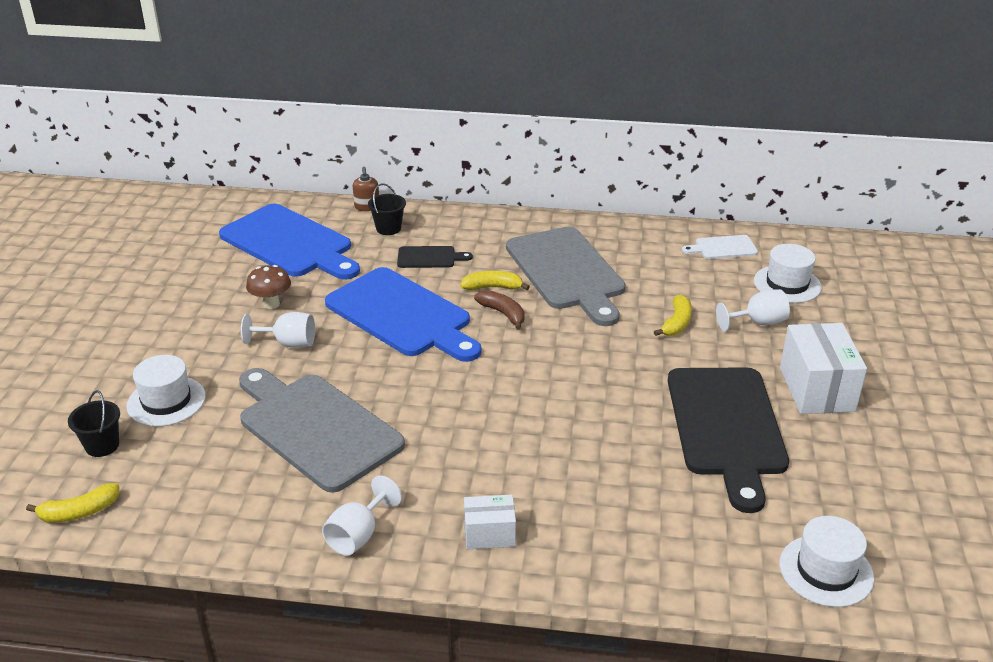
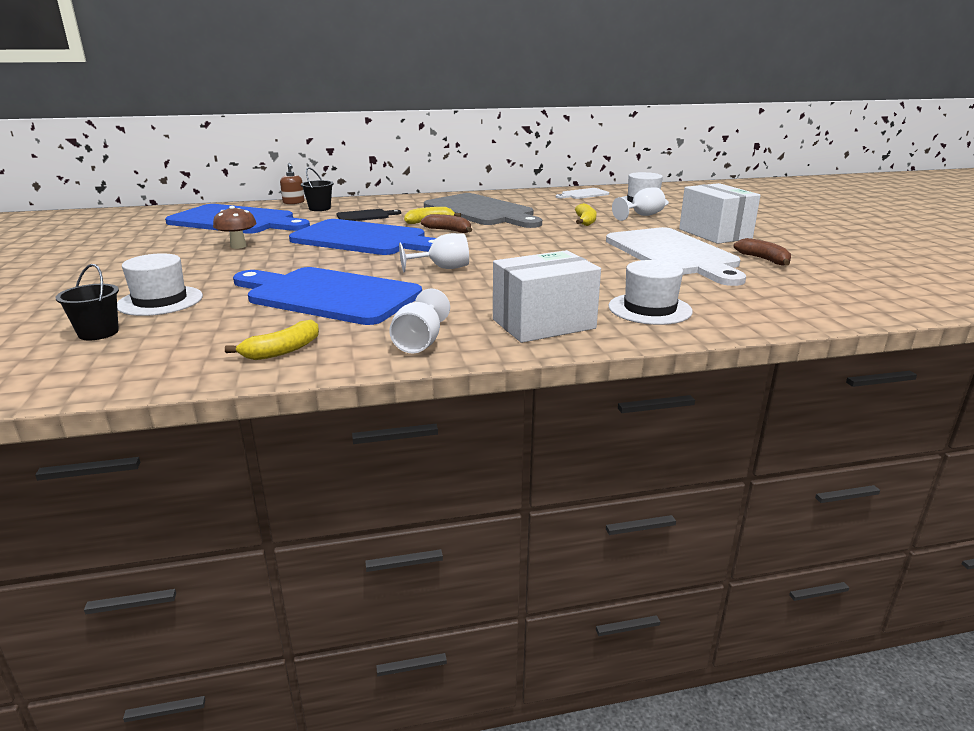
camera: 20 degrees left, 10 degrees down
yellow banana [26,483,119,523] -> yellow banana moved to [225,320,319,360]
grey cutting board [239,368,405,493] -> blue cutting board [233,267,422,325]
white goblet [241,312,315,348] -> white goblet moved to [399,233,469,272]
white box [464,495,516,549] -> white box [493,250,601,343], size x1.77
black cutting board [668,368,789,513] -> white cutting board [606,227,746,286]
white hat [779,516,874,607] -> white hat moved to [608,260,693,325]
none -> brown banana [734,238,791,266]

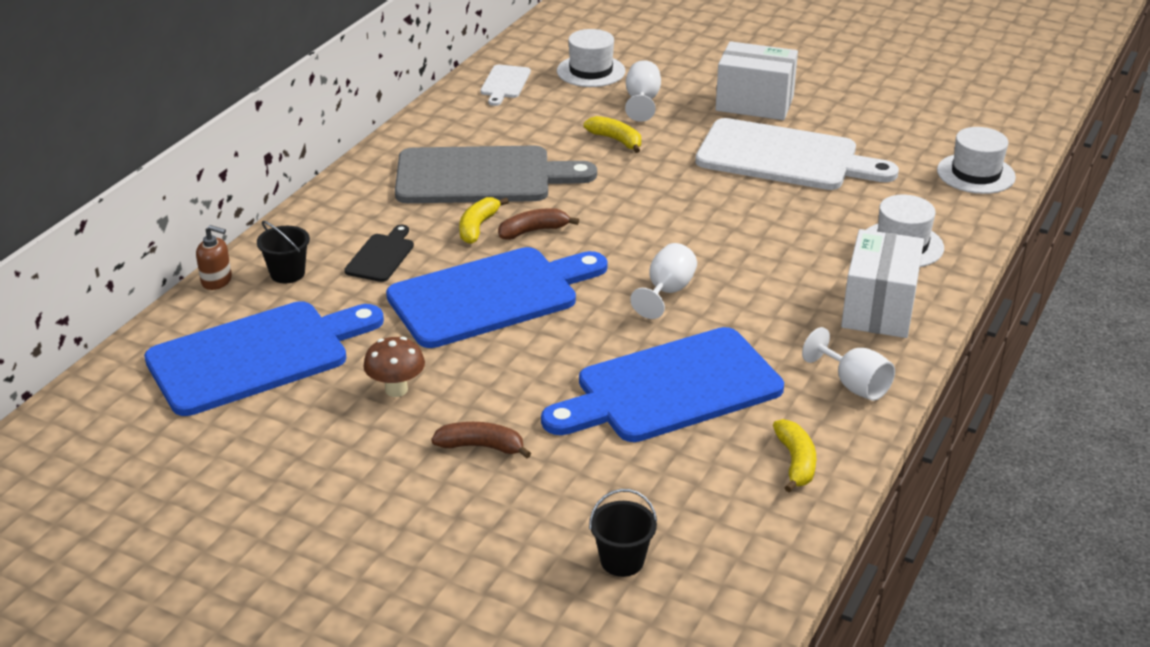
camera: 50 degrees left, 10 degrees up
white hat [117,253,203,316] -> white hat moved to [937,127,1016,194]
brown banana [734,238,791,266] -> brown banana moved to [431,422,531,459]

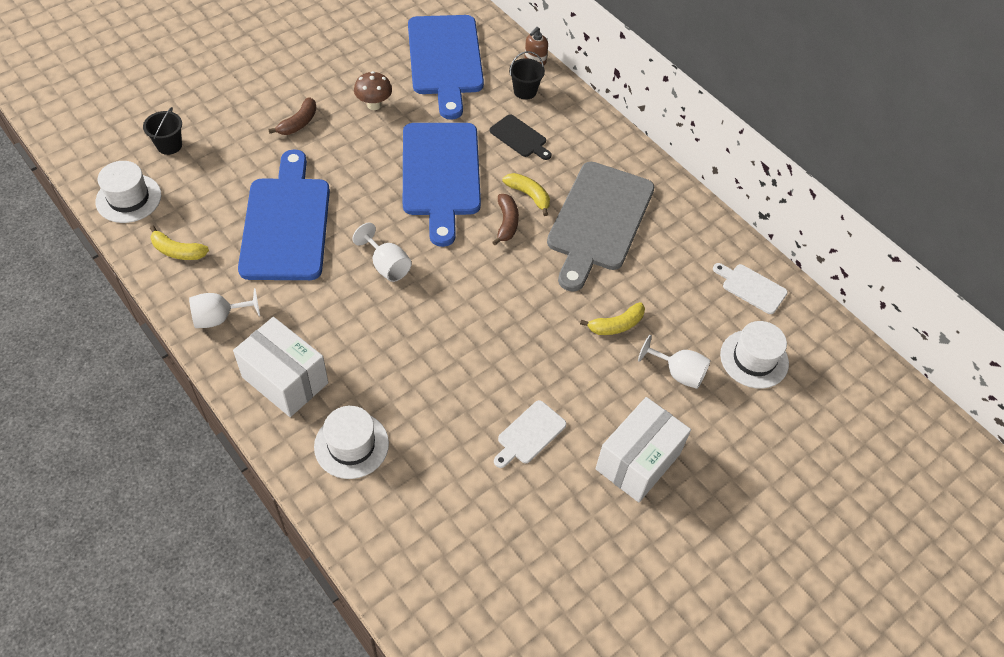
camera: 110 degrees right, 20 degrees up
white cutting board [695,118,899,190] -> white cutting board [494,400,567,468], size x0.45
white hat [937,127,1016,194] -> white hat moved to [96,161,161,223]

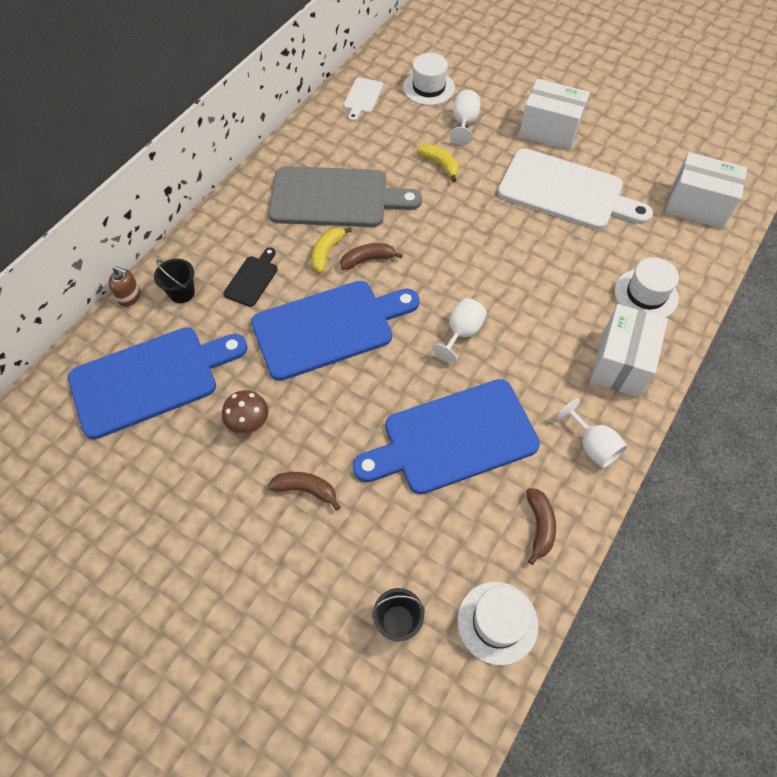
camera: 105 degrees left, 5 degrees up
yellow banana [150,226,209,260] -> brown banana [526,488,556,565]
white cutting board [494,400,567,468] -> white cutting board [498,148,653,230], size x2.23
none -> white box [665,152,748,229]

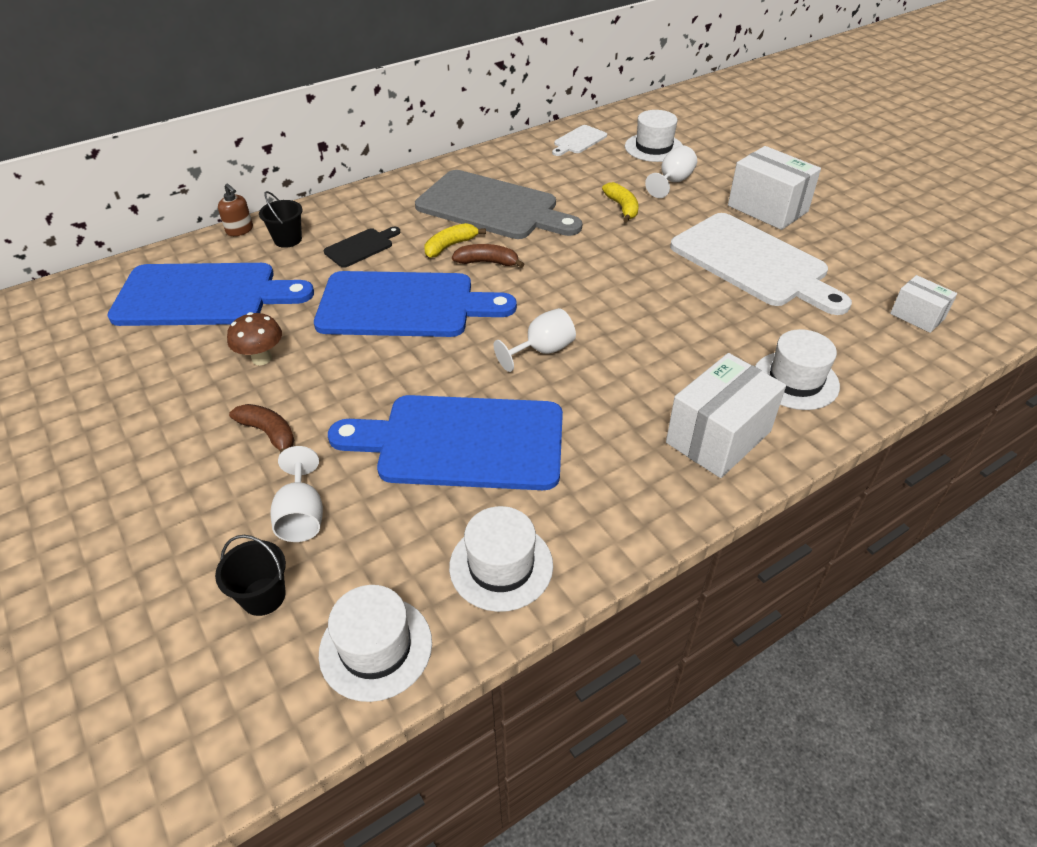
camera: 25 degrees right, 15 degrees down
brown banana [526,488,556,565] -> white hat [449,506,553,612]
white goblet [557,399,628,468] -> white goblet moved to [271,446,323,542]
white box [665,152,748,229] -> white box [890,275,958,333], size x0.56

